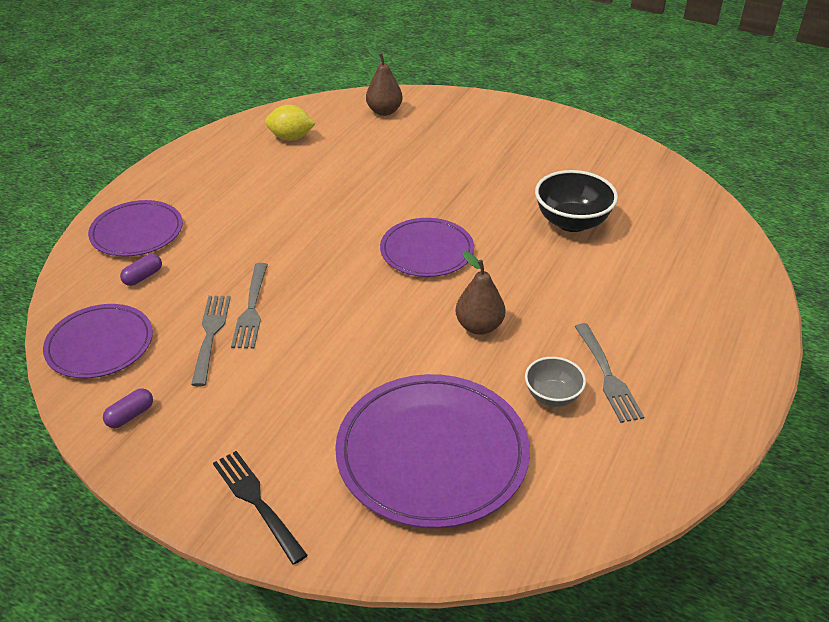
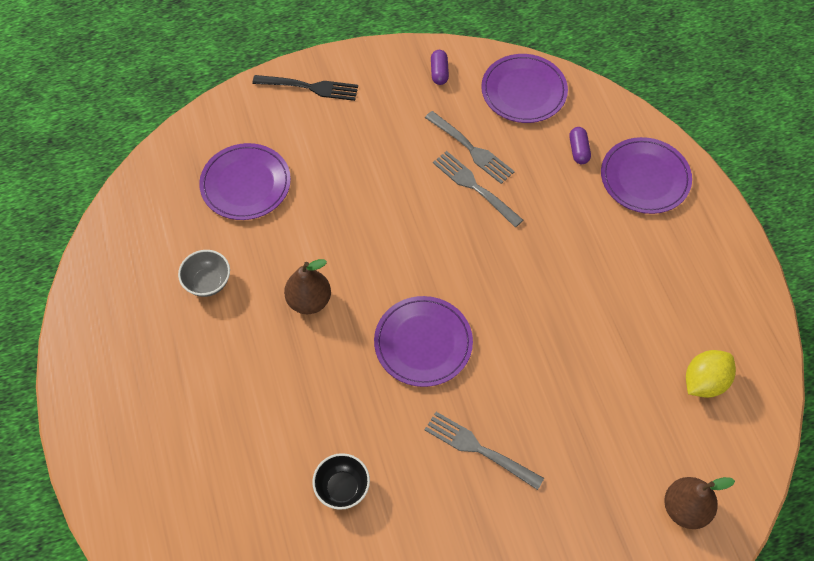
camera: 135 degrees right, 20 degrees up
purple plate [335,374,530,529] -> purple plate [199,143,291,220], size x0.62
black bowl [535,170,618,232] -> black bowl [312,453,370,510], size x0.60
grey fork [575,323,644,423] -> grey fork moved to [424,412,544,490]

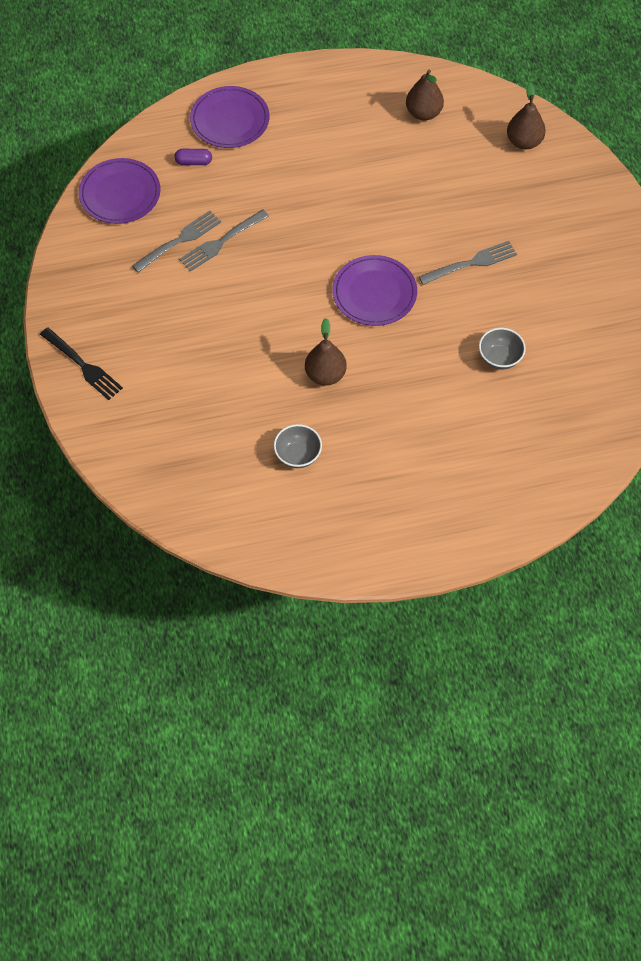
camera: 85 degrees left, 0 degrees up
purple plate [199,143,291,220] -> none
black fork [252,75,358,101] -> black fork turned 120 degrees clockwise [40,327,123,400]
black bowl [312,453,370,510] -> grey bowl [479,328,526,369]
grey fork [424,412,544,490] -> grey fork turned 150 degrees counterclockwise [419,241,517,285]
purple capsule [431,50,449,85] -> none
yellow lemon [686,350,736,398] -> brown pear [406,70,444,121]

